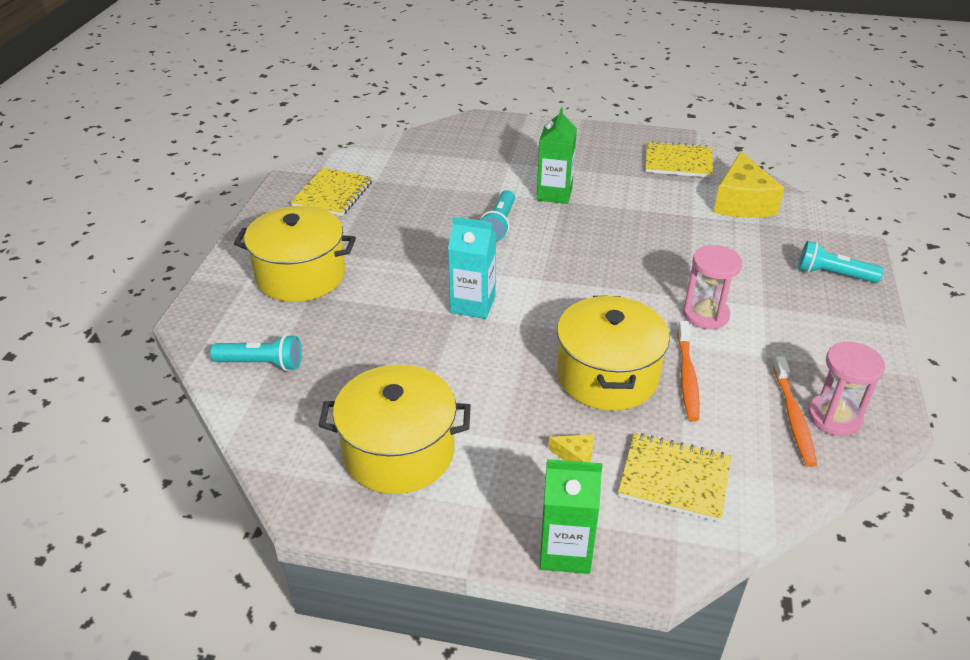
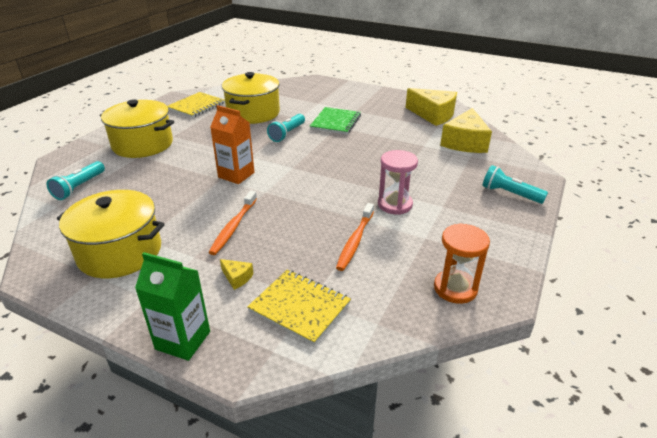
camera: 15 degrees right, 5 degrees down
turquoise flashlight [210,334,302,371] -> turquoise flashlight turned 90 degrees clockwise [47,161,105,200]
turquoise carton [448,217,496,319] -> orange carton [210,105,254,184]
green carton [537,107,577,204] -> green notebook [310,107,361,135]
yellow pot [557,296,670,411] -> yellow pot moved to [222,72,280,124]
yellow notebook [646,141,713,178] -> yellow cheese [406,88,457,126]
orange toothbrush [773,356,817,467] -> orange toothbrush moved to [208,191,257,255]
pink hourglass [808,342,885,436] -> orange hourglass [434,223,490,304]

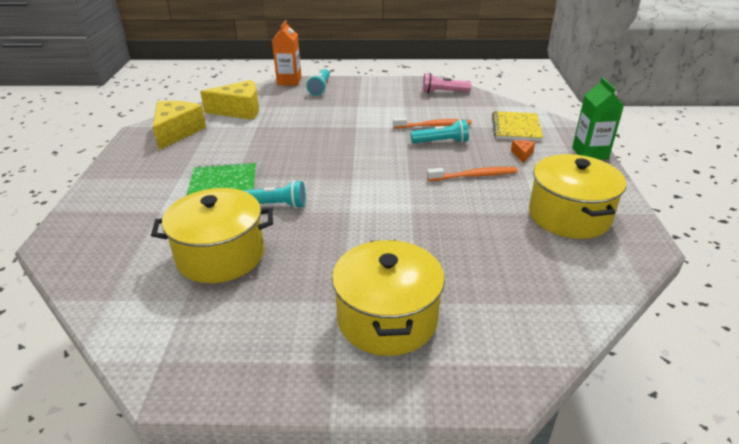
camera: 115 degrees left, 0 degrees up
turquoise flashlight [47,161,105,200] -> turquoise flashlight moved to [411,119,469,143]
yellow notebook [167,92,225,118] -> none
orange carton [210,105,254,184] -> orange carton moved to [272,20,301,86]
yellow cheese [220,259,254,290] -> orange cheese [511,140,535,163]
pink hourglass [378,150,418,215] -> none
orange hourglass [434,223,490,304] -> pink flashlight [422,73,471,93]

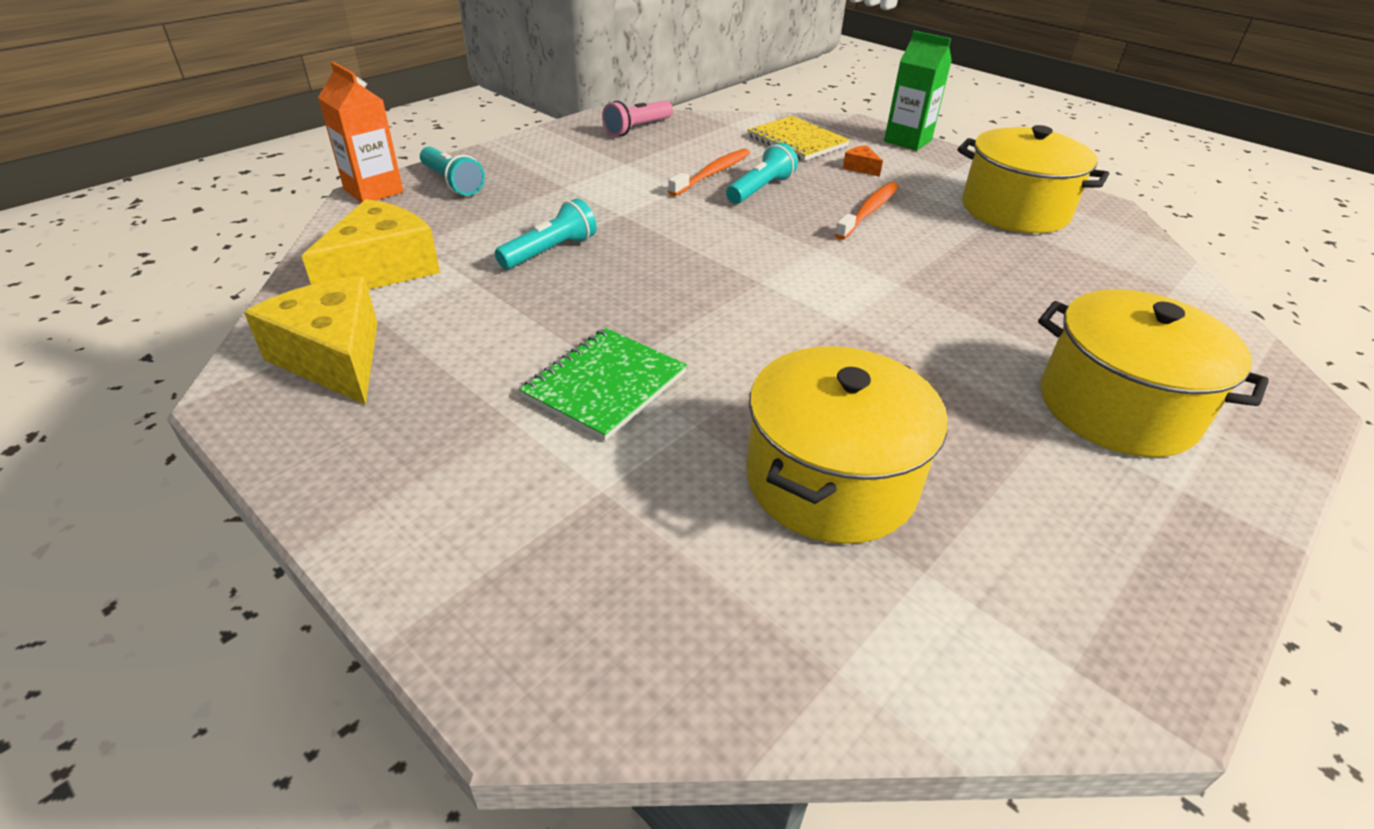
camera: 50 degrees left, 5 degrees up
turquoise flashlight [242,180,306,208] -> turquoise flashlight moved to [495,198,597,269]

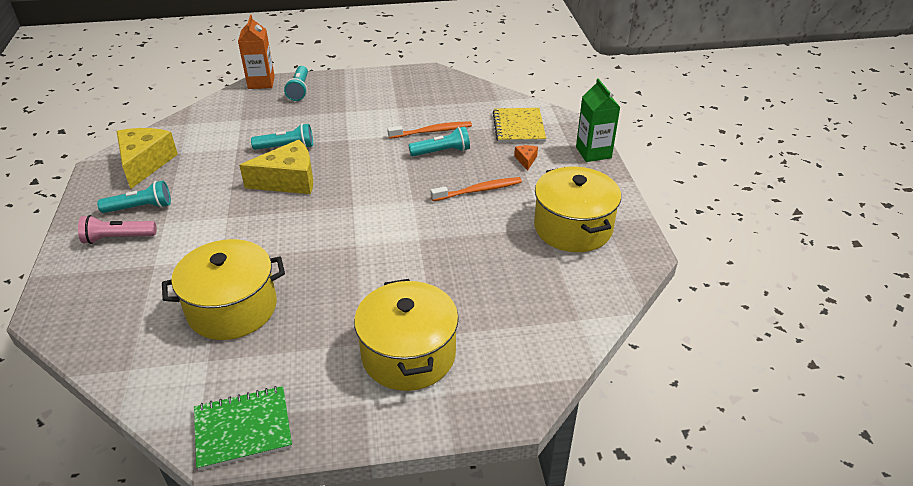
camera: 40 degrees right, 0 degrees up
yellow cheese [302,199,440,290] -> yellow cheese moved to [239,140,313,194]
green notebook [519,328,687,441] -> green notebook moved to [194,386,292,471]
pink flashlight [602,100,673,136] -> pink flashlight moved to [78,215,156,244]
none -> turquoise flashlight [97,181,171,213]

